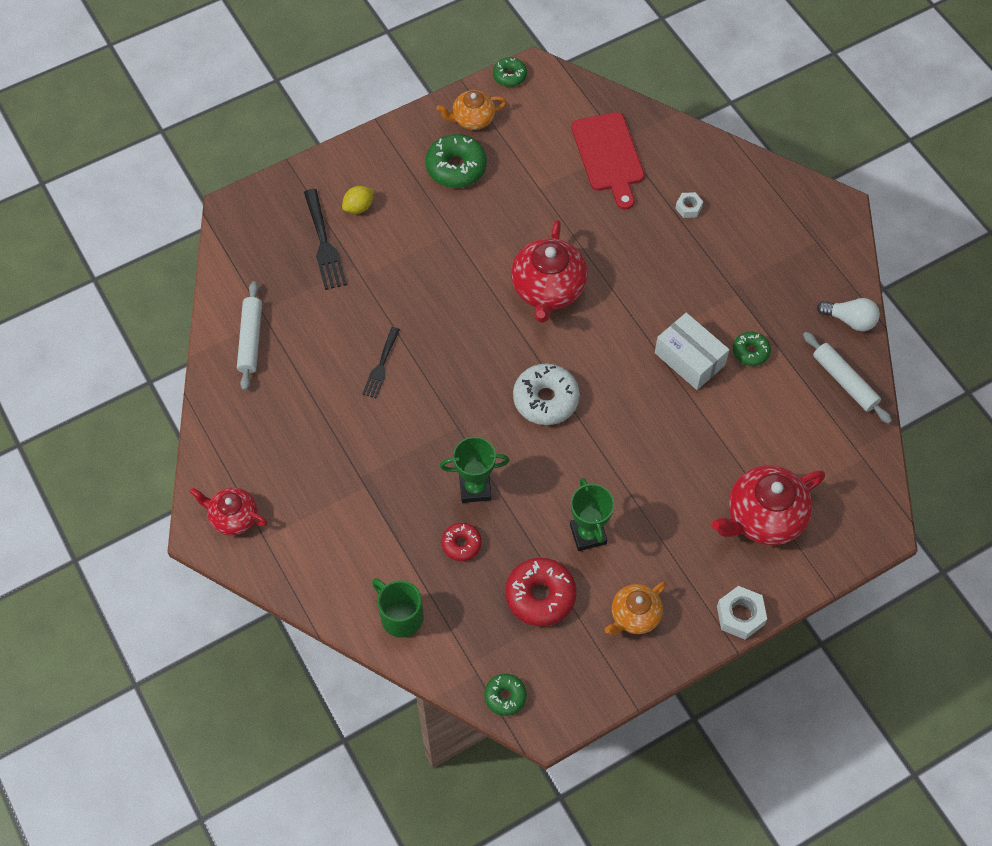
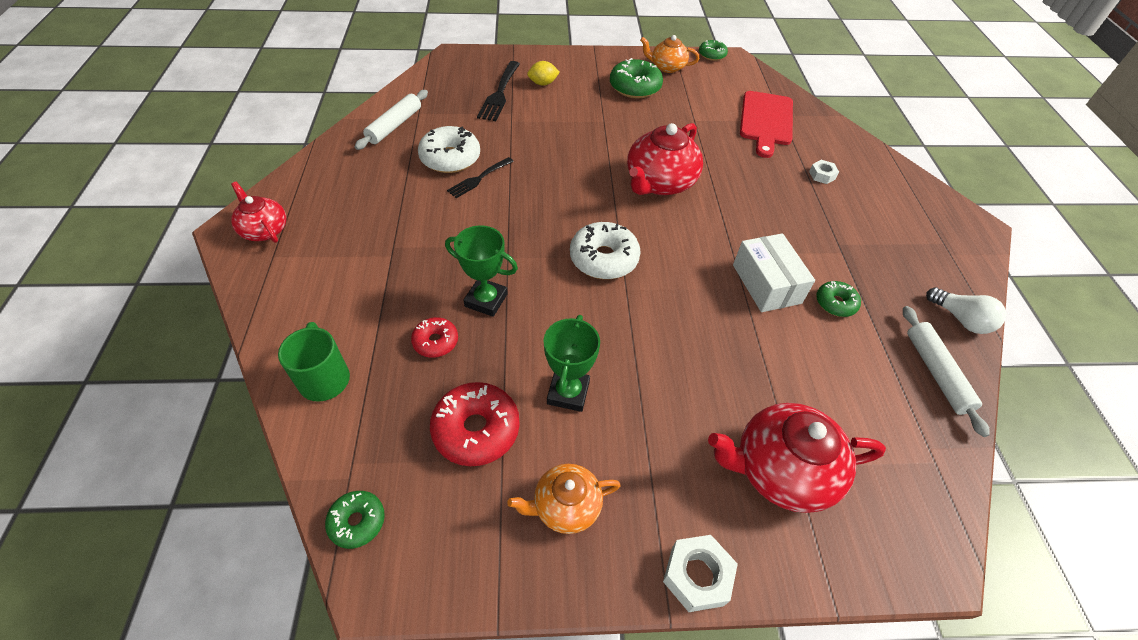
camera: 25 degrees right, 10 degrees down
none -> white donut [418,126,480,173]

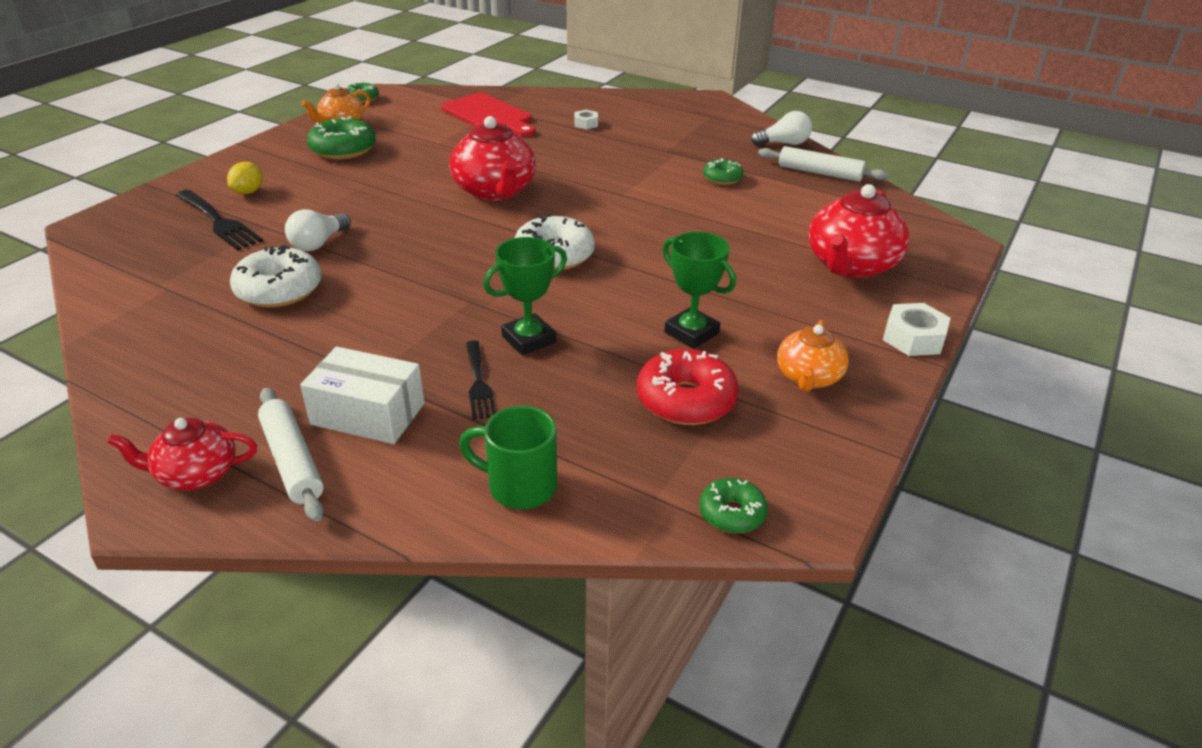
camera: 55 degrees left, 15 degrees down
white rolling pin [355,90,428,150] -> white rolling pin moved to [258,388,324,522]
red donut [411,317,458,358] -> none
black fork [447,157,514,198] -> black fork moved to [466,341,496,420]
white box [733,233,815,312] -> white box moved to [300,346,424,444]
none -> white light bulb [285,209,351,251]

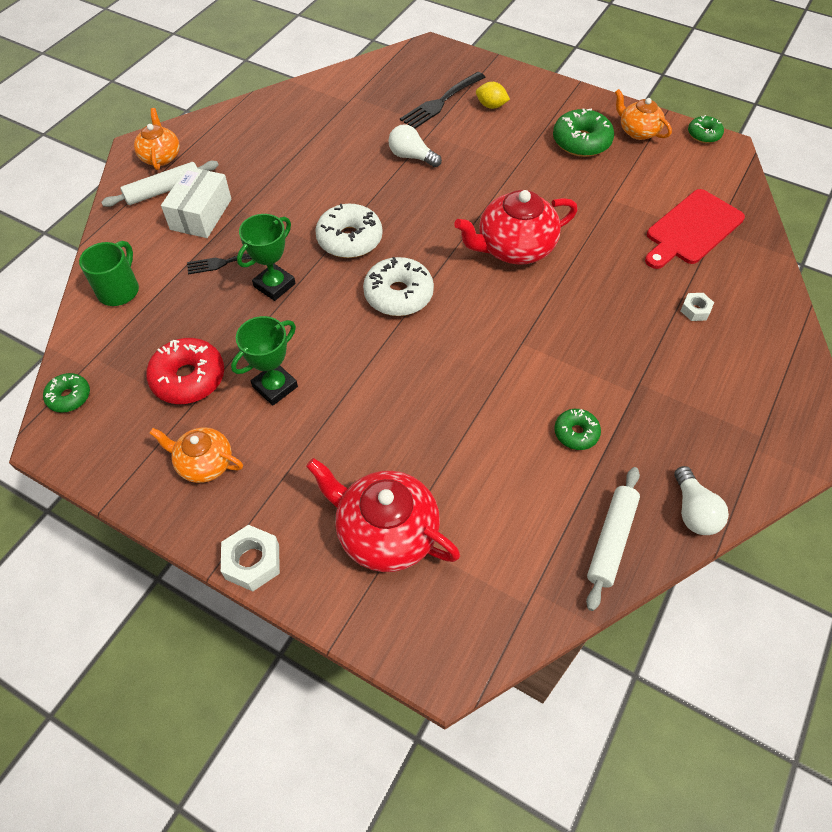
camera: 90 degrees right, 20 degrees up
red teapot [107,418,257,490] -> orange teapot [134,108,180,170]
white donut [230,245,322,308] -> white donut moved to [315,204,383,258]
green trophy [483,237,567,355] -> green trophy turned 75 degrees clockwise [237,214,295,301]

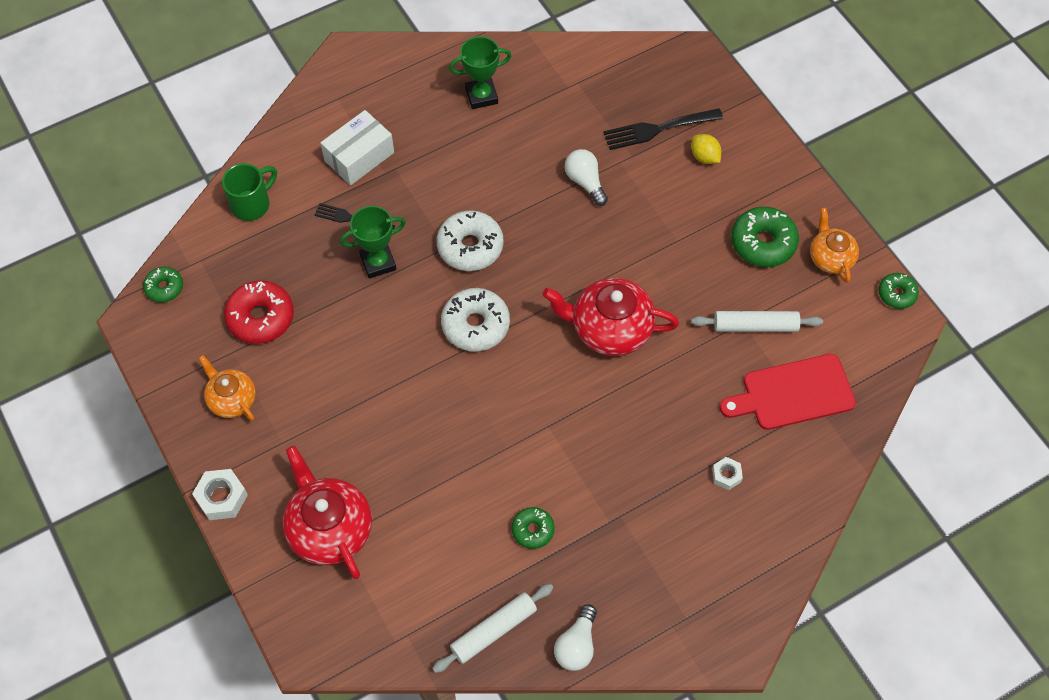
camera: 30 degrees right, 5 degrees up
white rolling pin [101,161,218,207] -> white rolling pin moved to [691,311,823,332]
orange teapot [134,108,180,170] -> none
green trophy [231,316,298,406] -> green trophy moved to [449,36,511,109]

